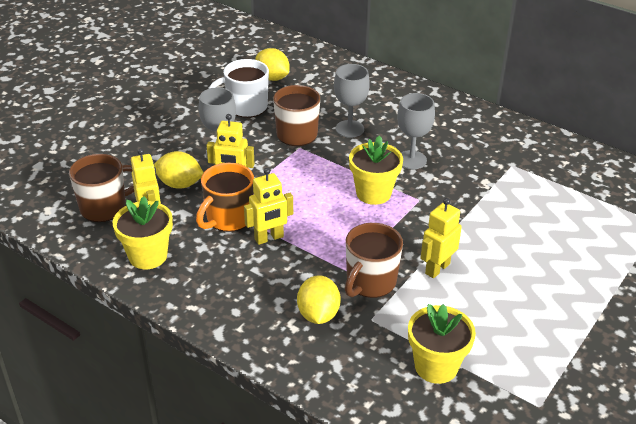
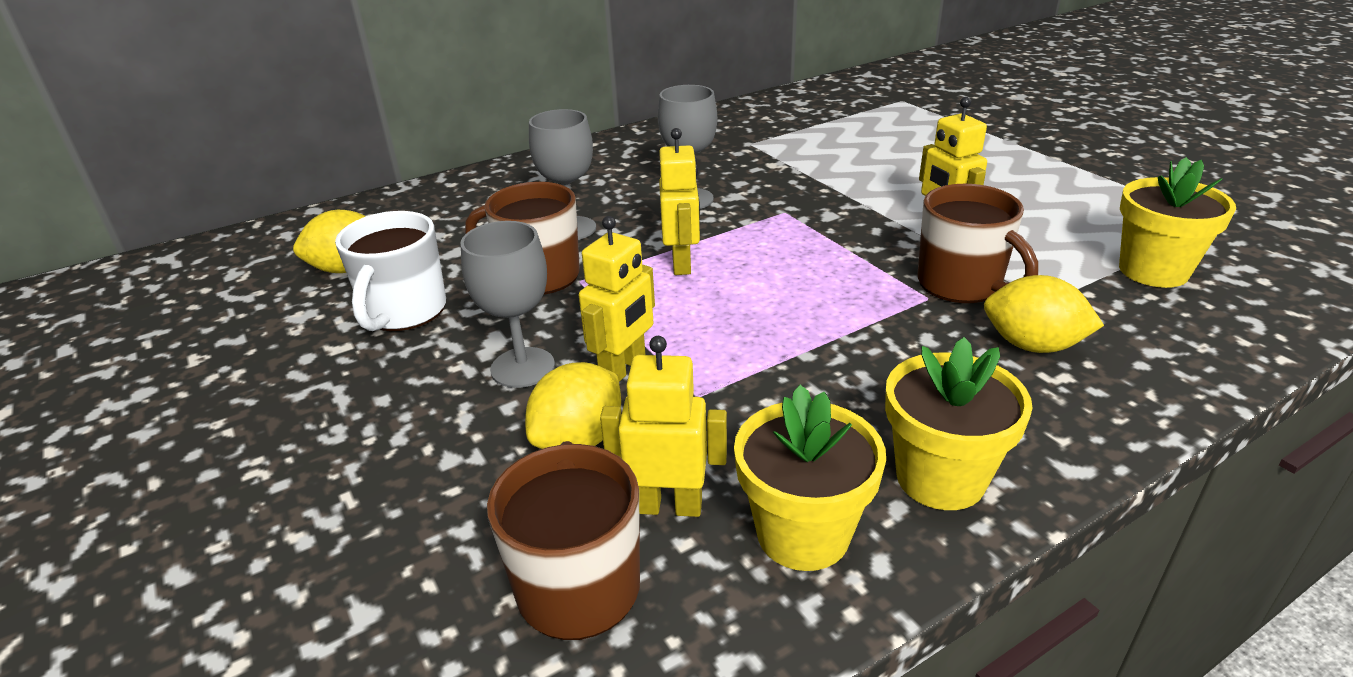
camera: 65 degrees left, 5 degrees down
orange mug [196,163,254,232] -> none
yellow robot [244,168,293,245] -> yellow robot moved to [659,128,700,275]
yellow flower pot [349,135,403,205] -> yellow flower pot moved to [885,337,1033,510]

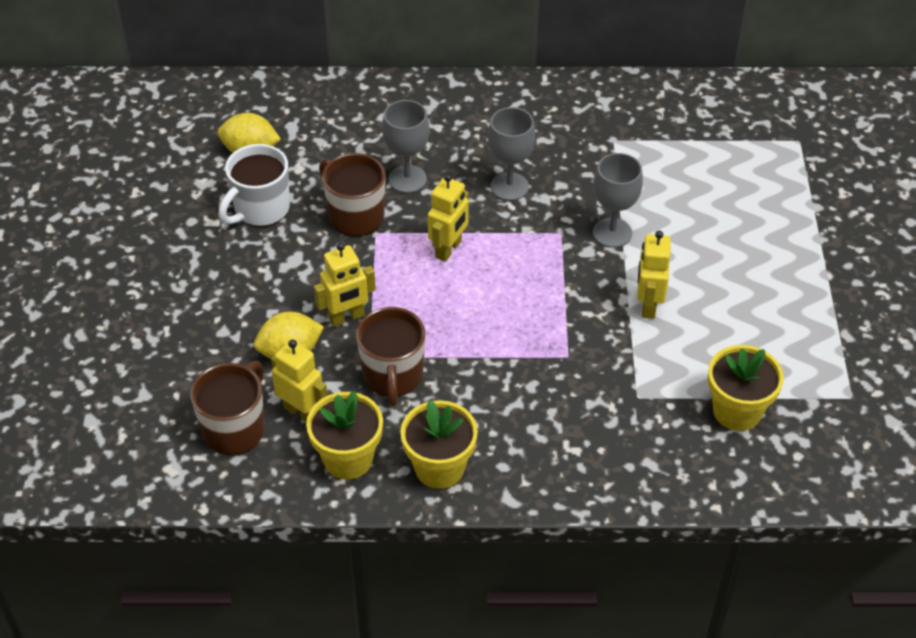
camera: 30 degrees right, 15 degrees up
grey goblet [460,221,555,388] -> grey goblet moved to [593,153,643,248]
brown mug [918,184,1038,303] -> brown mug moved to [356,307,426,406]
yellow lemon [984,275,1104,353] -> none

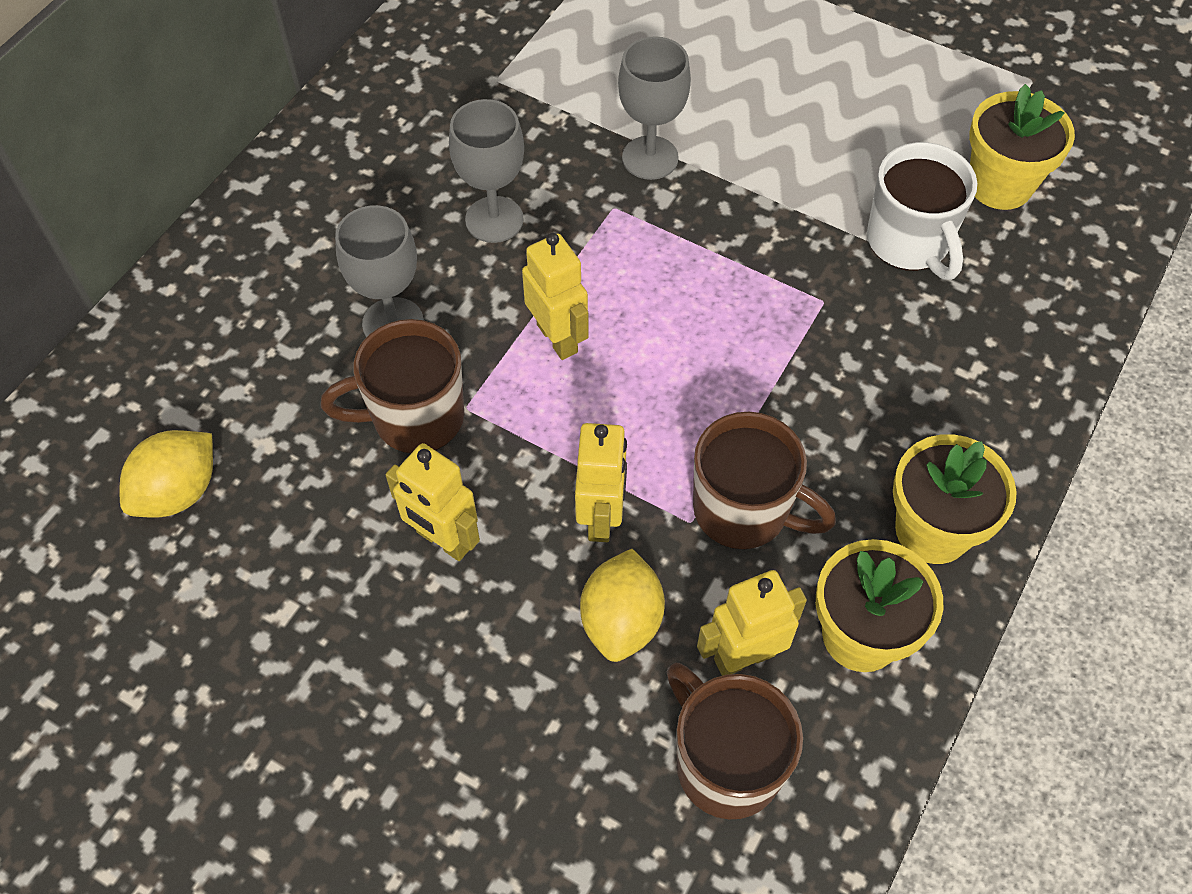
camera: 60 degrees left, 10 degrees up
white mug [218,144,290,227] -> white mug moved to [867,142,977,280]
yellow robot [637,231,671,319] -> yellow robot moved to [385,443,480,561]

